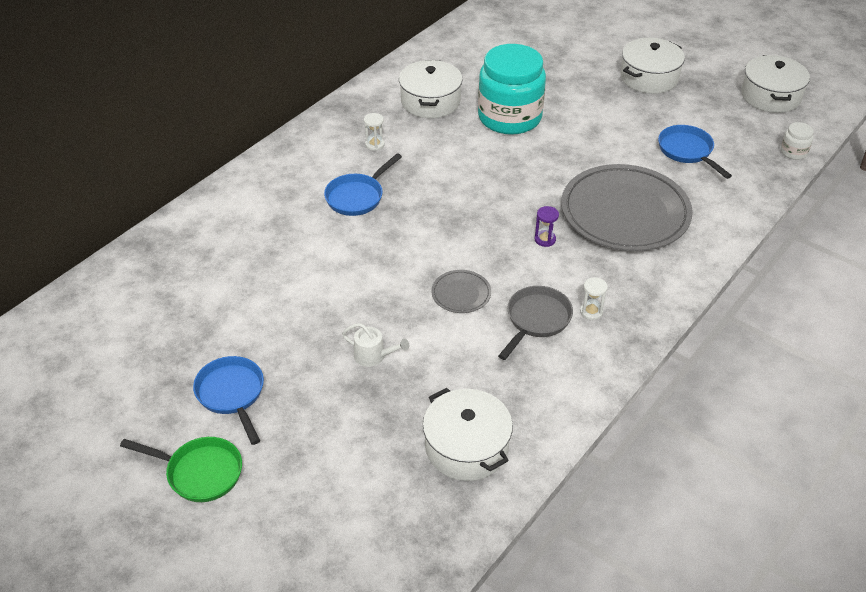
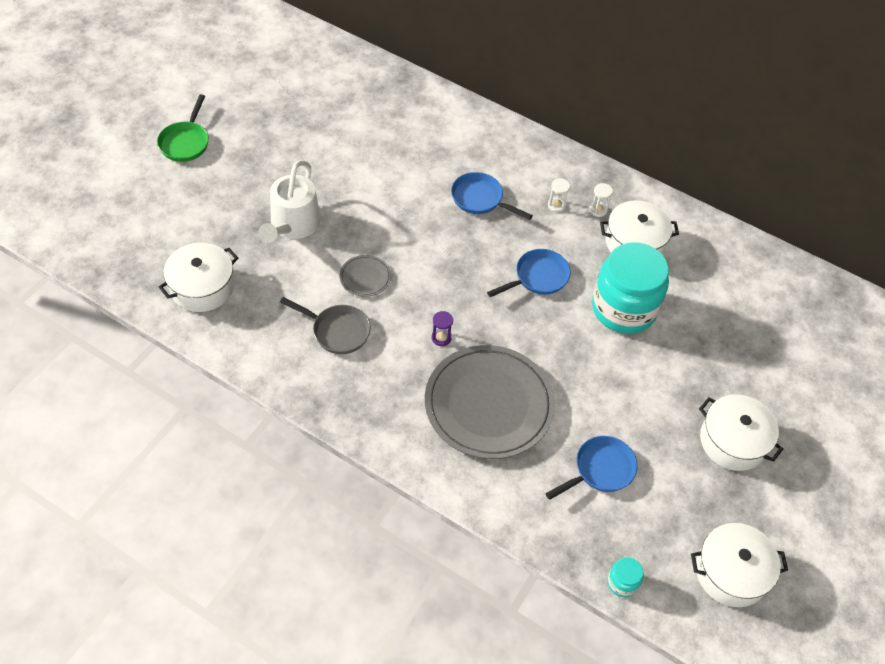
camera: 80 degrees right, 10 degrees up
blue pan [193,356,264,445] -> blue pan moved to [487,249,571,297]
white watering can [342,323,409,367] -> white watering can [258,160,321,243], size x2.02
white hourglass [580,277,608,320] -> white hourglass moved to [589,183,613,217]
white jar [781,122,814,160] -> turquoise jar [607,557,644,597]

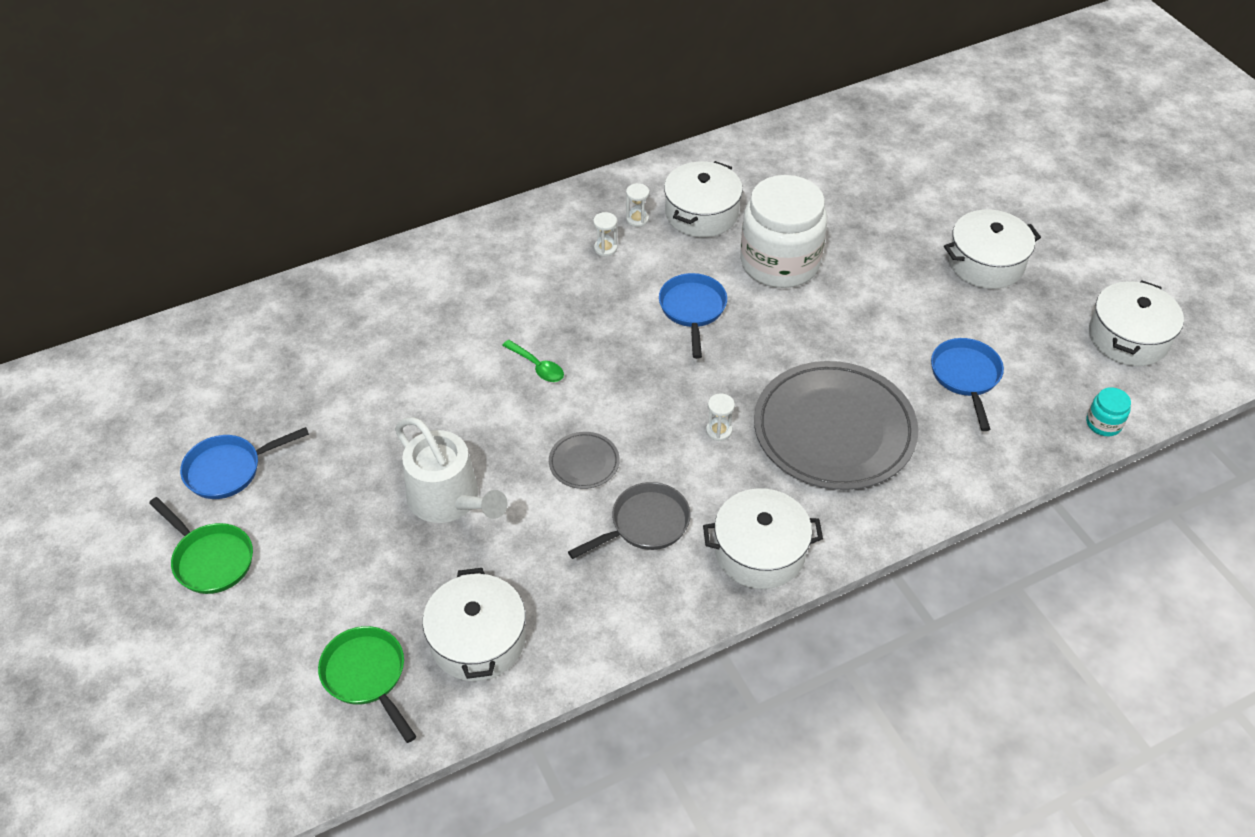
camera: 55 degrees left, 5 degrees down
purple hourglass [431,311,453,346] -> white hourglass [706,394,735,441]
blue pan [451,172,533,220] -> blue pan moved to [180,427,309,499]
turquoise jar [592,242,669,334] -> white jar [740,175,827,288]
none -> green pan [318,626,416,743]
none -> green spoon [502,340,564,382]
none -> white pot [703,488,823,589]

